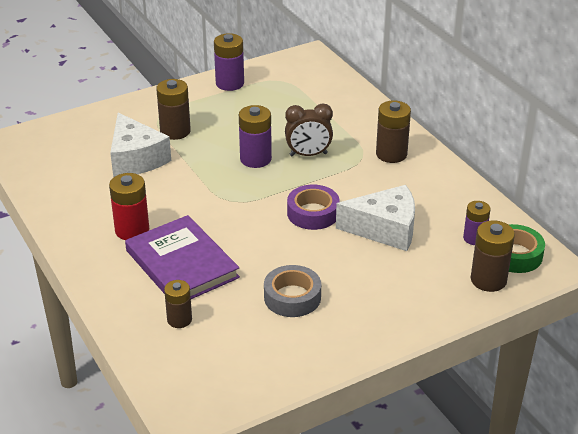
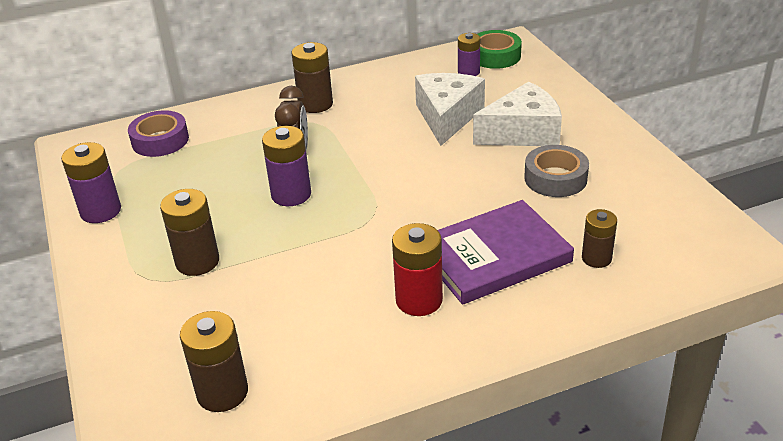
camera: 80 degrees left, 0 degrees up
white cheese [110,113,171,177] -> white cheese moved to [473,82,562,146]
purple tape [287,185,340,230] -> purple tape moved to [128,110,189,157]
brown battery [471,220,515,292] -> brown battery moved to [180,311,248,412]

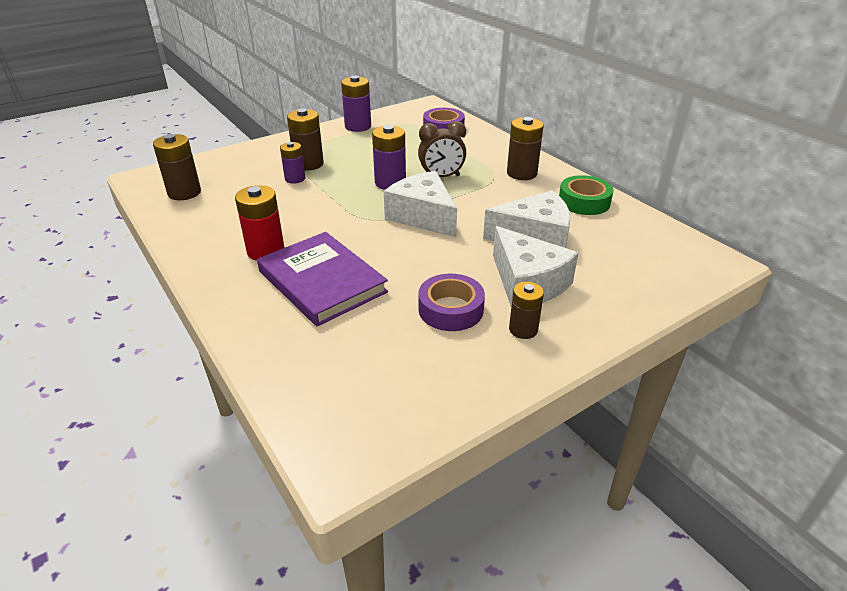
camera: 75 degrees right, 0 degrees up
purple battery [458,33,480,76] -> purple battery moved to [280,142,305,184]
green tape [477,30,522,69] -> green tape moved to [559,175,614,215]
grey tape [524,145,589,197] -> purple tape [418,274,485,331]
brown battery [582,209,617,268] -> brown battery moved to [509,282,544,339]
none -> white cheese [384,171,457,237]

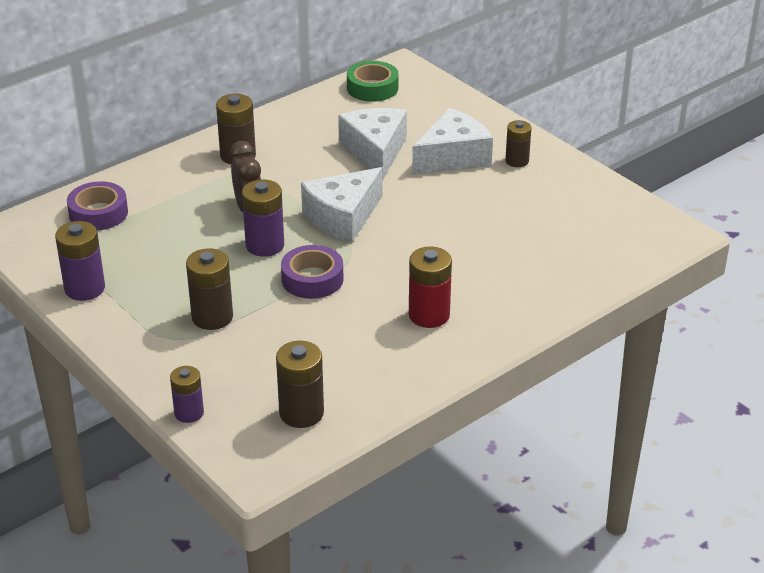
camera: 95 degrees left, 0 degrees up
purple book [257,232,388,326] -> none
purple battery [280,142,305,184] -> purple battery moved to [170,366,204,423]
purple tape [418,274,485,331] -> purple tape moved to [281,245,344,299]
green tape [559,175,614,215] -> green tape moved to [347,61,399,102]

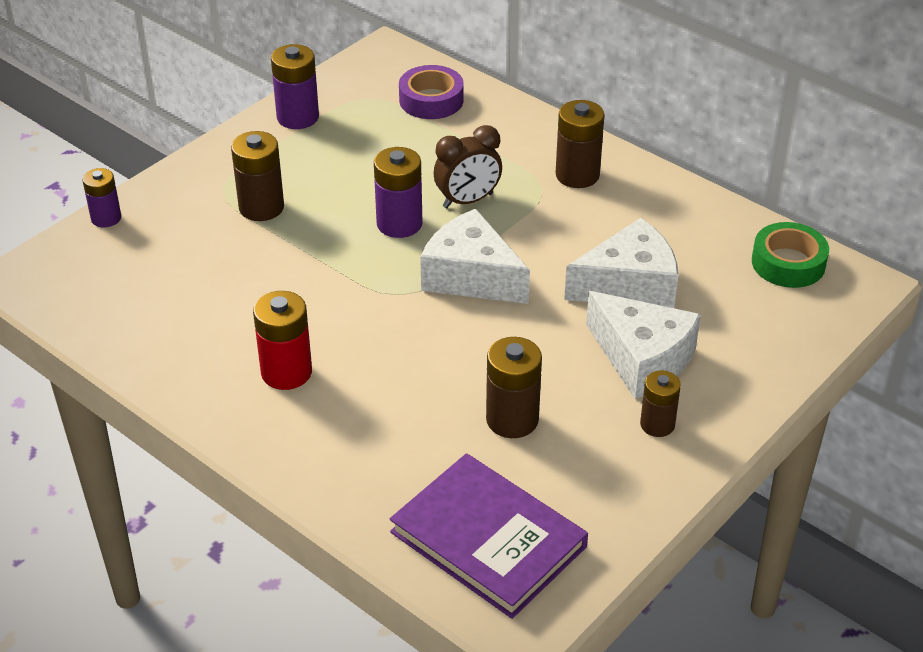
camera: 80 degrees right, 5 degrees up
brown battery [276,341,324,428] -> brown battery moved to [486,337,542,438]
purple tape [281,245,344,299] -> none
none -> purple book [390,453,588,619]

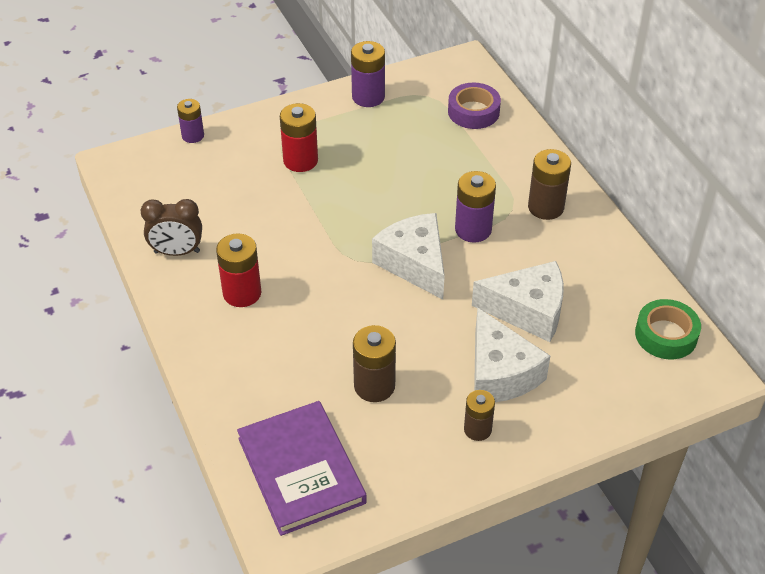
camera: 25 degrees right, 5 degrees up
brown battery [231,131,284,221] -> red battery [280,103,318,172]
purple battery [374,147,422,238] -> purple battery moved to [455,171,496,243]
brown clock [434,125,502,208] -> brown clock moved to [141,199,202,256]

